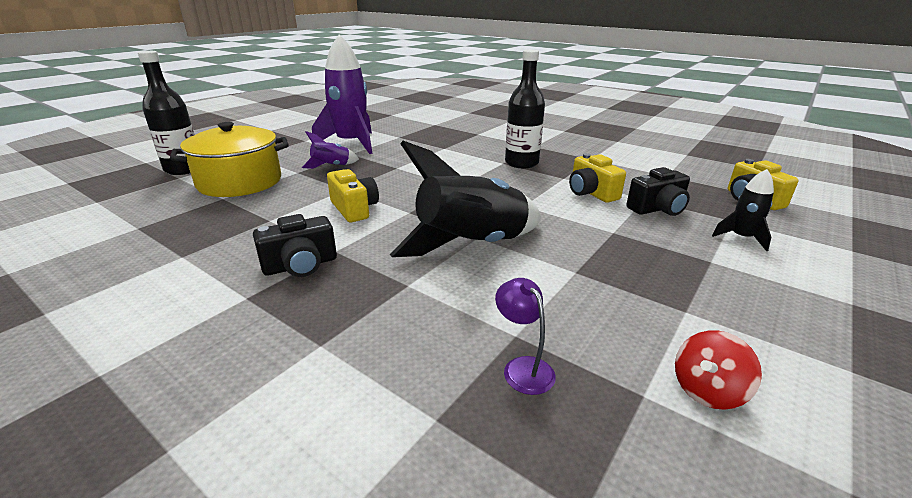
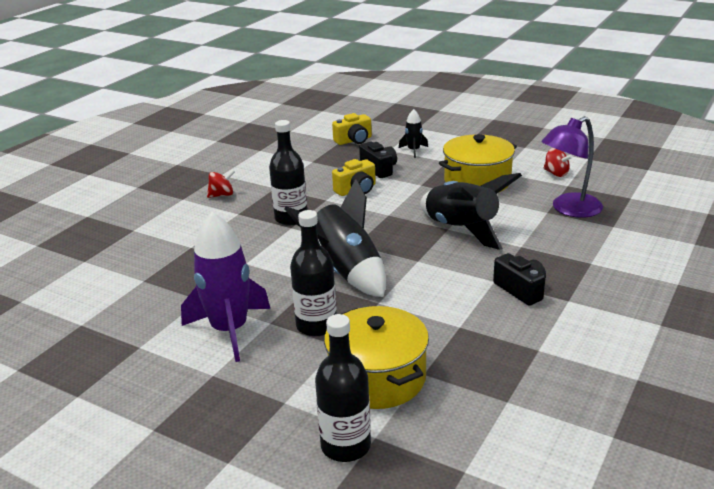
camera: 95 degrees left, 0 degrees up
purple rocket [302,131,359,169] -> black bottle [290,210,337,337]
yellow camera [327,169,379,222] -> none
purple lamp [495,278,556,395] -> purple lamp [541,116,603,218], size x2.07
none -> red spinning top [207,169,235,198]
none -> black rocket [284,179,386,297]
none -> yellow pot [439,134,517,192]

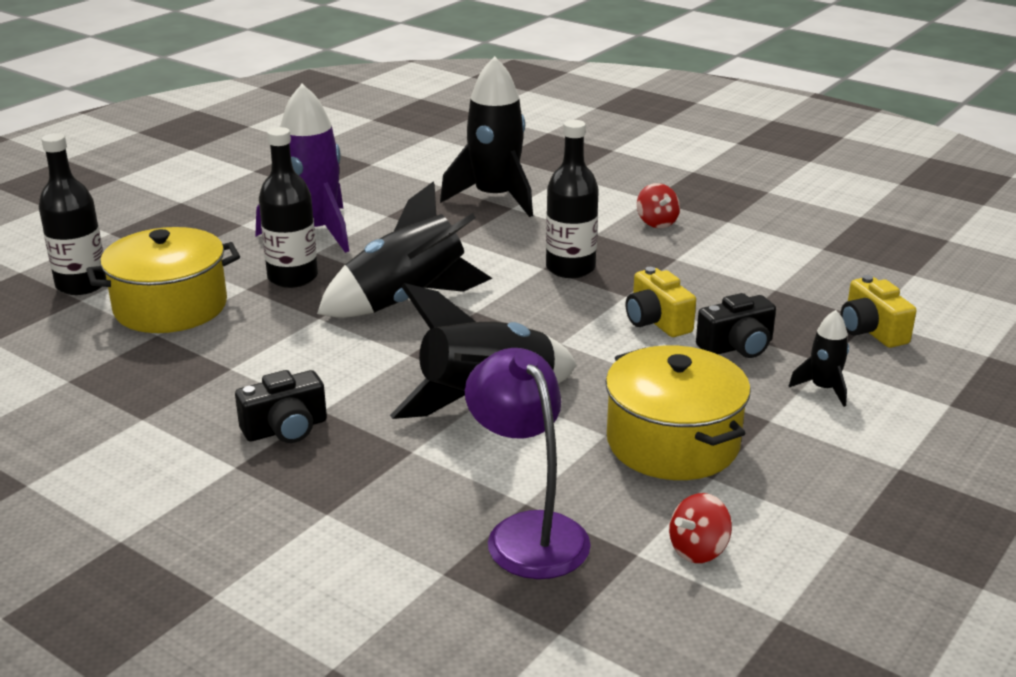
camera: 95 degrees right, 0 degrees up
none -> black rocket [440,56,533,217]

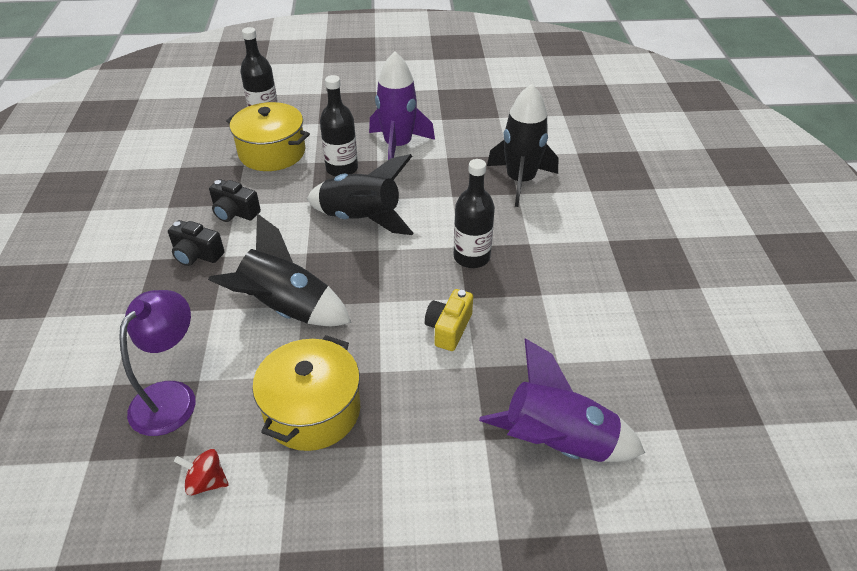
camera: 50 degrees right, 15 degrees up
red spinning top [637,183,680,228] -> none
black camera [696,293,776,358] -> black camera moved to [209,179,261,222]
black rocket [789,310,849,407] -> none
yellow camera [841,275,916,348] -> purple rocket [479,339,645,462]

